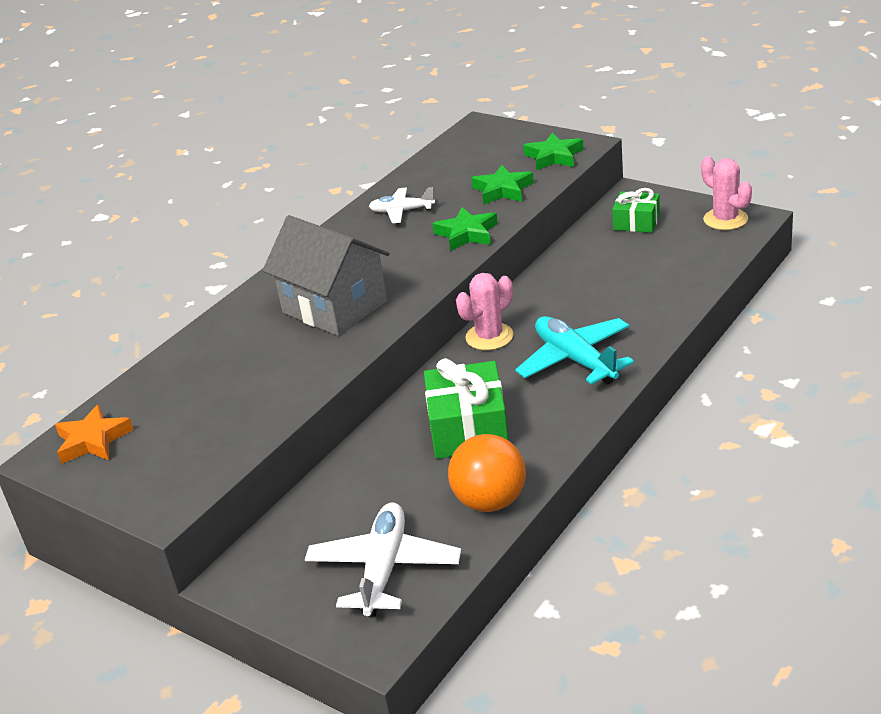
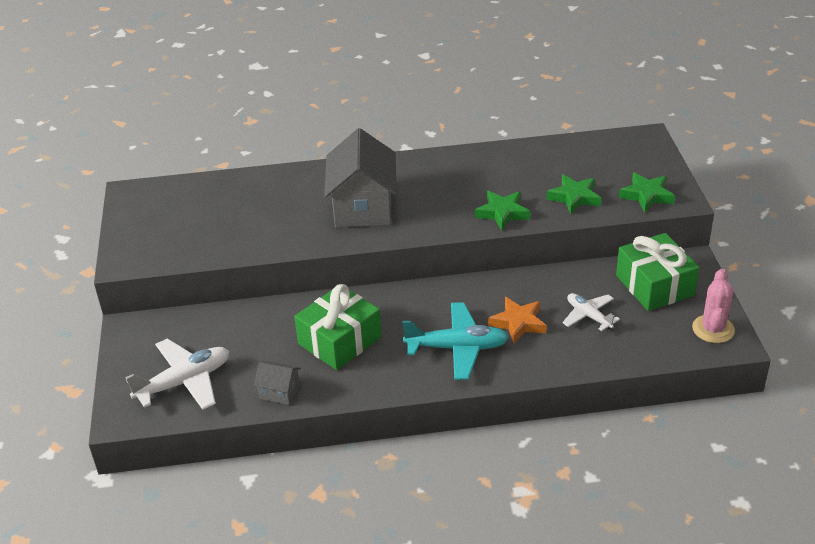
camera: 45 degrees right, 5 degrees up
orange star [55,404,134,464] -> orange star moved to [488,297,547,343]
white plane [369,187,435,223] -> white plane moved to [563,293,620,331]
orange ball [448,434,526,512] -> grey house [254,361,301,405]
pink cactus [456,273,514,350] -> none
turquoise plane [515,316,634,385] -> turquoise plane turned 75 degrees clockwise [402,302,509,380]
green gift [612,188,660,233] -> green gift [616,233,699,311], size x1.66

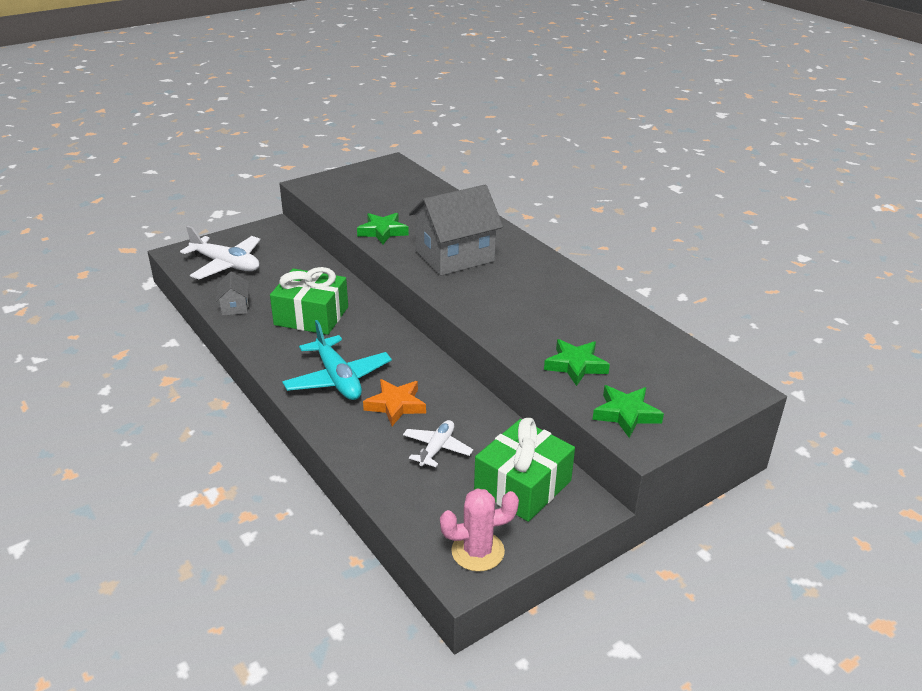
camera: 60 degrees right, 5 degrees down
green star [475,191,531,231] -> green star moved to [357,213,409,244]

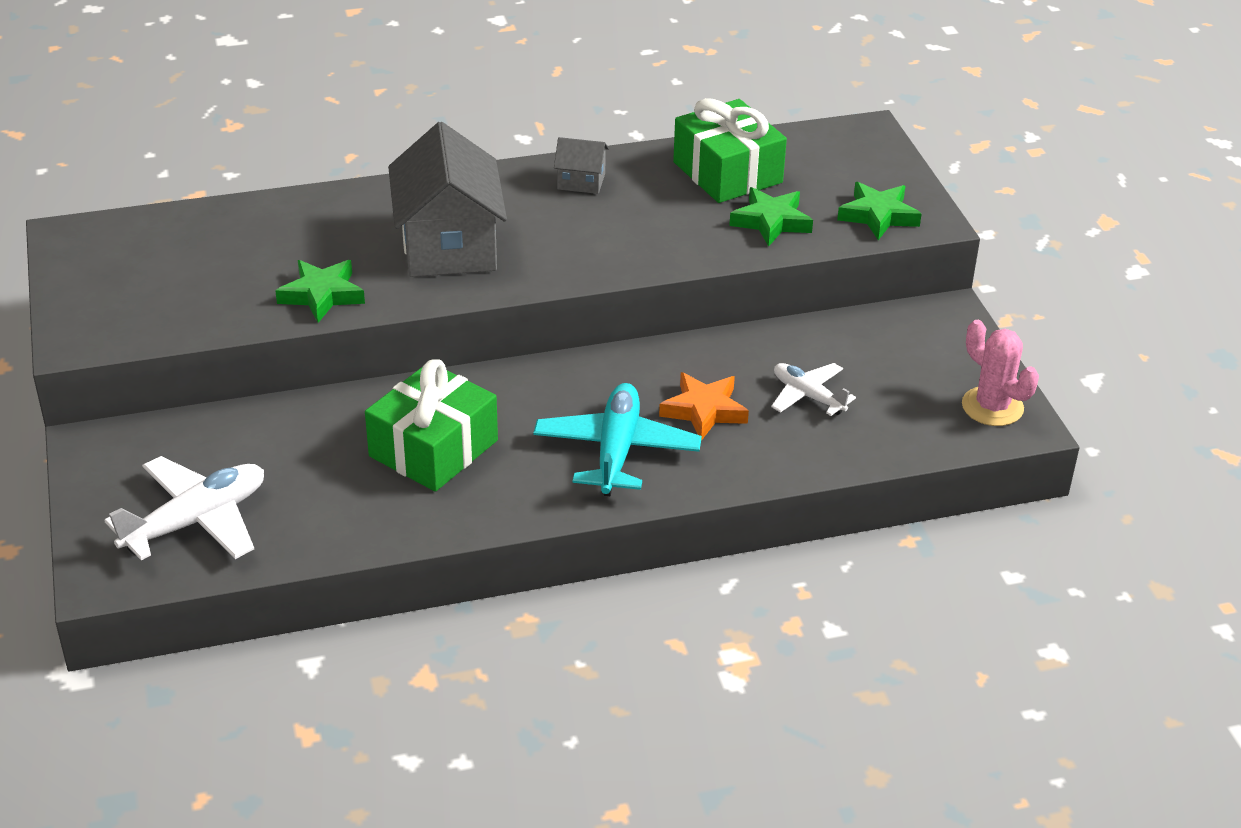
camera: 70 degrees left, 5 degrees up
grey house [216,271,249,316] -> grey house moved to [554,137,609,194]
turquoise plane [282,320,392,400] -> turquoise plane turned 75 degrees counterclockwise [533,383,702,496]
pink cactus [440,488,519,572] -> pink cactus turned 45 degrees counterclockwise [962,320,1039,426]
green gift [474,418,575,522] -> green gift moved to [673,98,787,203]

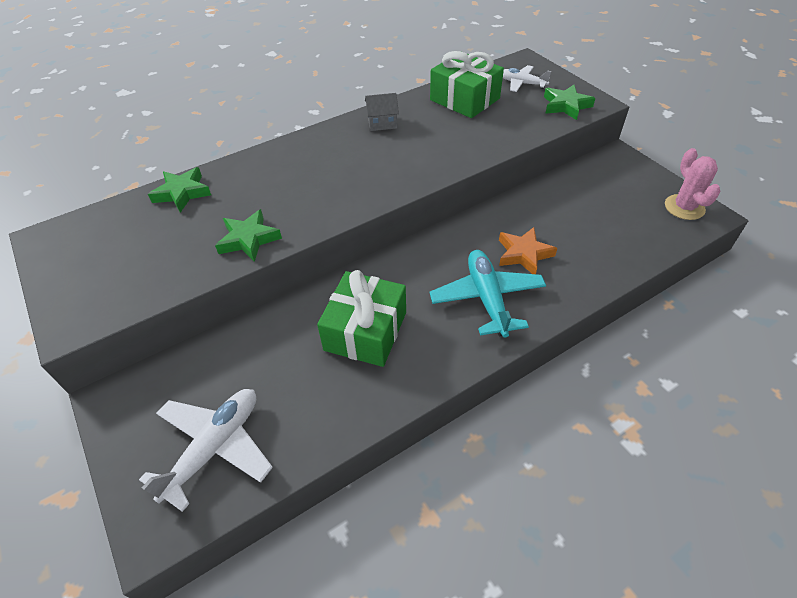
camera: 15 degrees left, 10 degrees up
grey house [388,122,507,277] -> none
green star [729,187,813,247] -> green star moved to [148,167,211,213]
white plane [771,363,856,416] -> white plane moved to [503,65,551,92]
pink cactus [962,320,1039,426] -> pink cactus turned 45 degrees clockwise [665,148,721,220]

